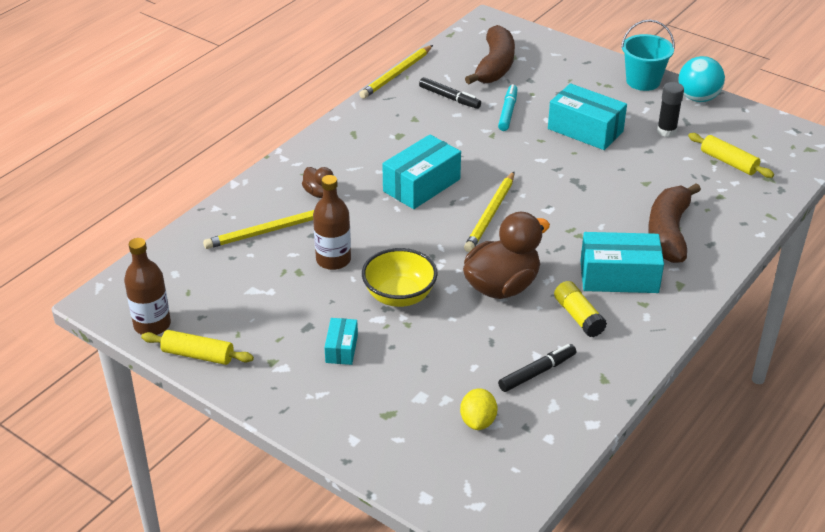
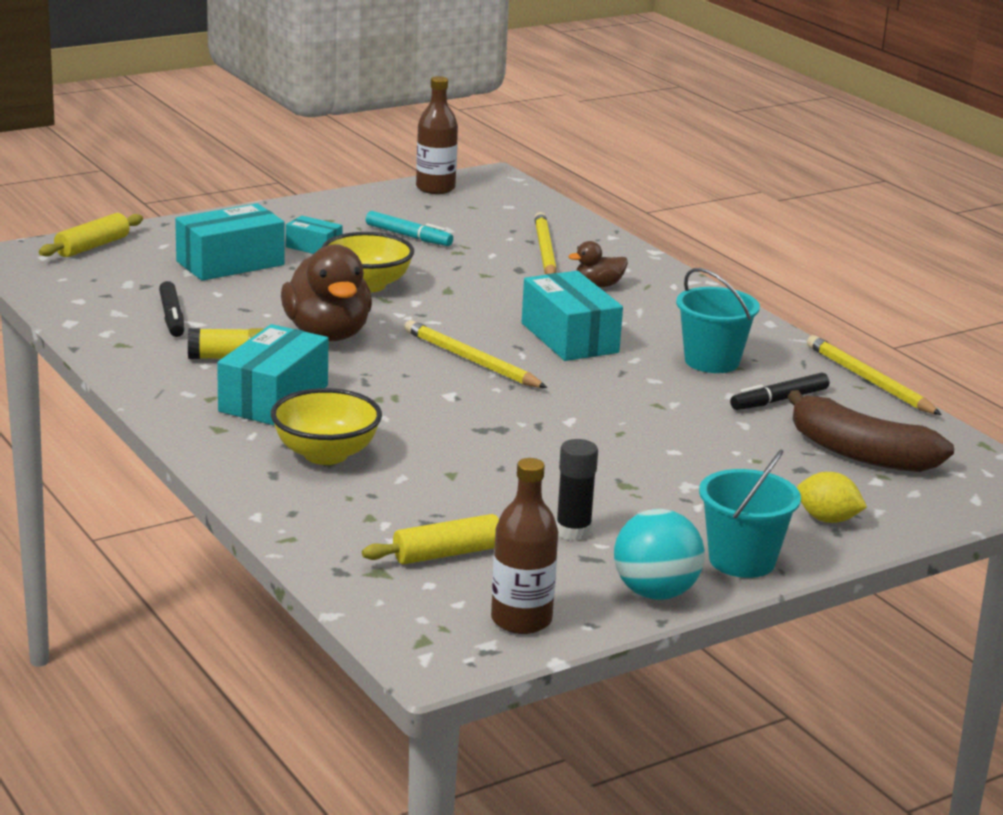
camera: 110 degrees right, 15 degrees down
yellow rolling pin [141,330,254,365] -> yellow rolling pin moved to [39,213,143,257]
brown bottle [313,175,351,270] -> brown bottle moved to [491,458,558,634]
yellow lemon [460,388,497,430] -> yellow lemon moved to [797,472,867,523]
turquoise marker [498,84,518,131] -> turquoise marker moved to [366,211,453,246]
turquoise box [548,83,627,150] -> turquoise box moved to [175,203,284,281]
brown banana [648,183,701,263] -> yellow bowl [271,388,382,465]
none -> turquoise bucket [676,268,760,373]

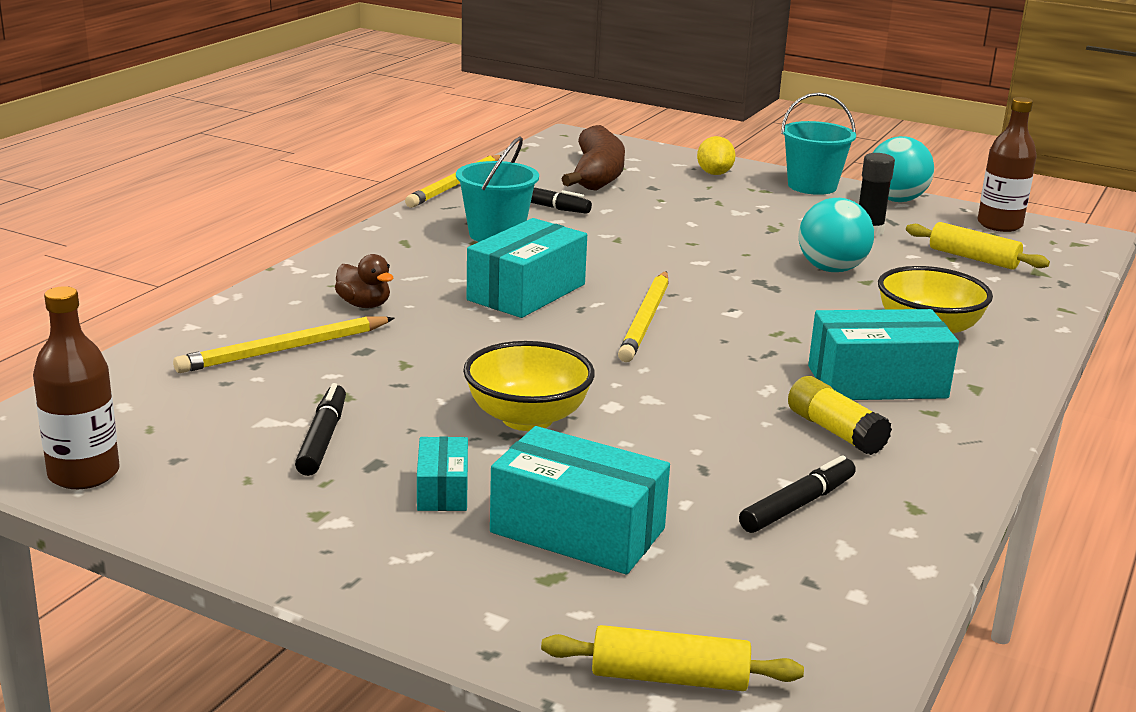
camera: 120 degrees left, 0 degrees up
brown duck [281,244,372,341] -> none
turquoise marker [366,211,453,246] -> black marker [295,383,346,476]
none -> turquoise ball [799,198,874,272]

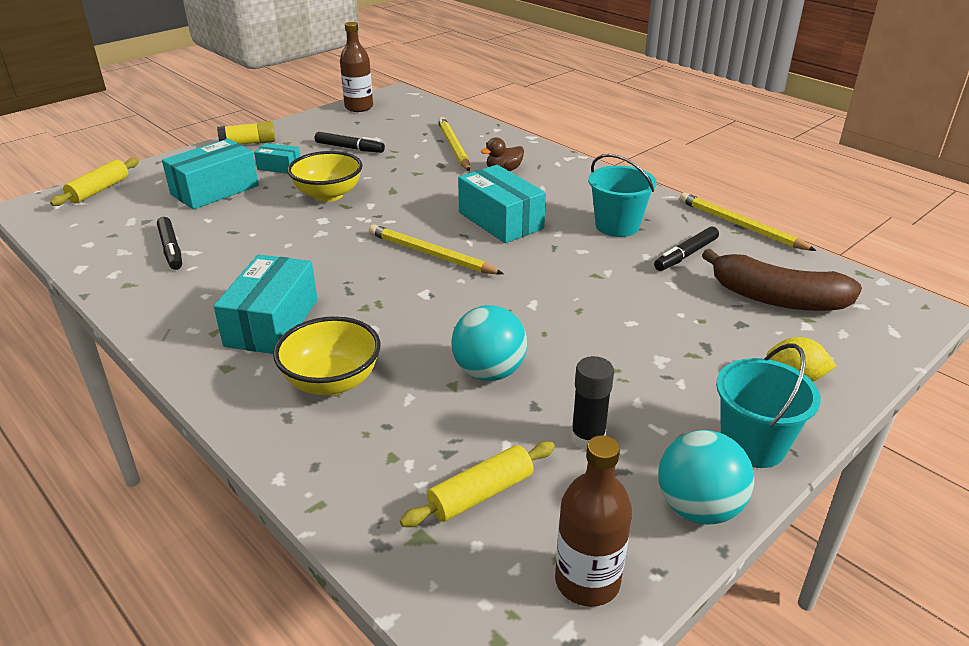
camera: 110 degrees right, 10 degrees up
yellow glue stick [788,376,892,455] -> yellow glue stick moved to [217,121,275,145]

